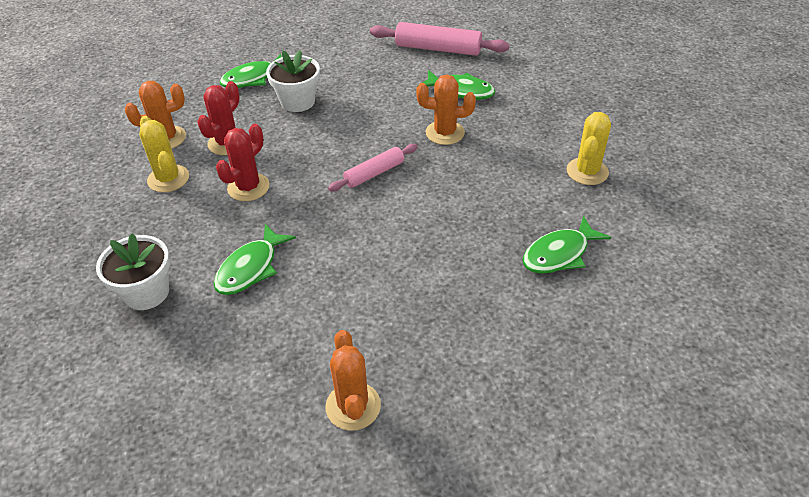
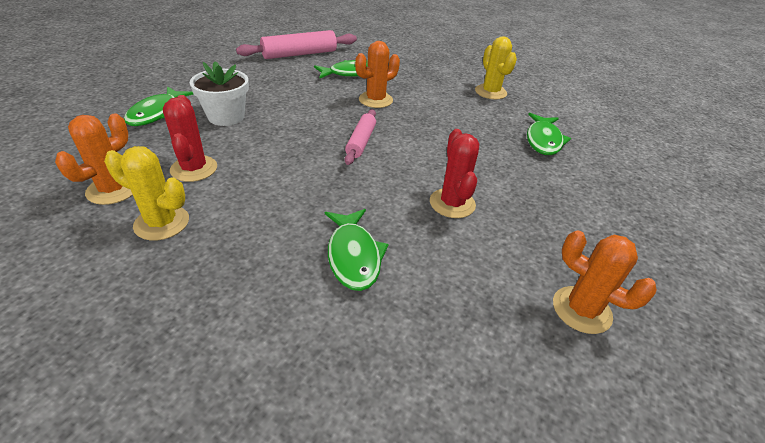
camera: 45 degrees left, 5 degrees down
white flower pot [96,233,170,310] -> none
red cactus [216,124,269,201] -> red cactus moved to [430,129,479,218]

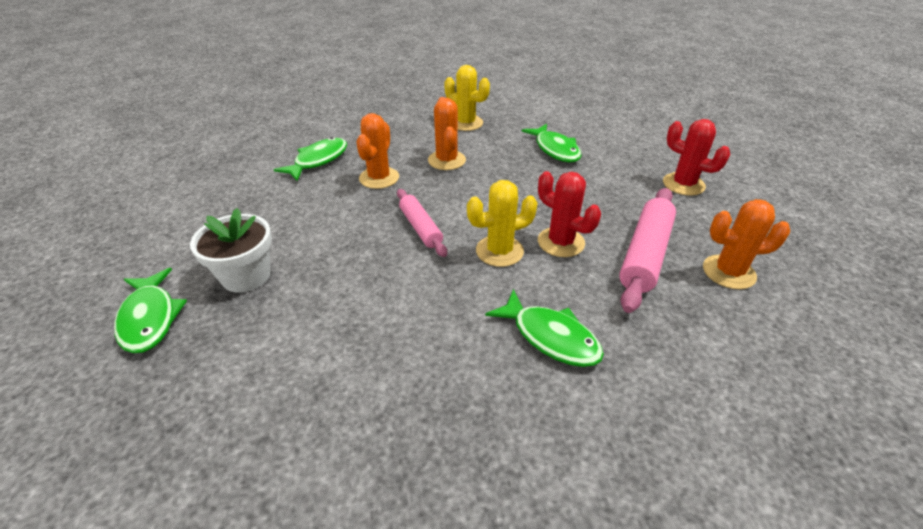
camera: 35 degrees left, 0 degrees up
orange cactus [55,114,133,205] -> orange cactus moved to [428,97,466,170]
yellow cactus [104,146,189,240] -> yellow cactus moved to [467,180,537,267]
red cactus [163,95,217,182] -> red cactus moved to [663,119,730,196]
pink rolling pin [236,30,357,59] -> pink rolling pin moved to [619,188,676,313]

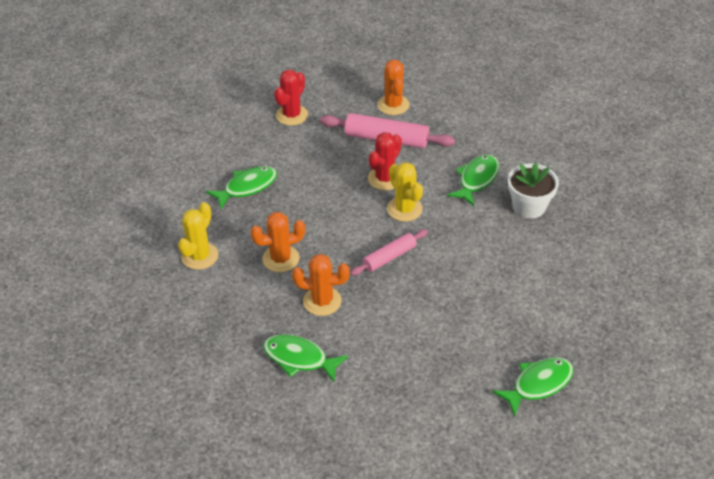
camera: 100 degrees left, 5 degrees up
white flower pot [190,208,272,293] -> white flower pot moved to [508,163,559,218]

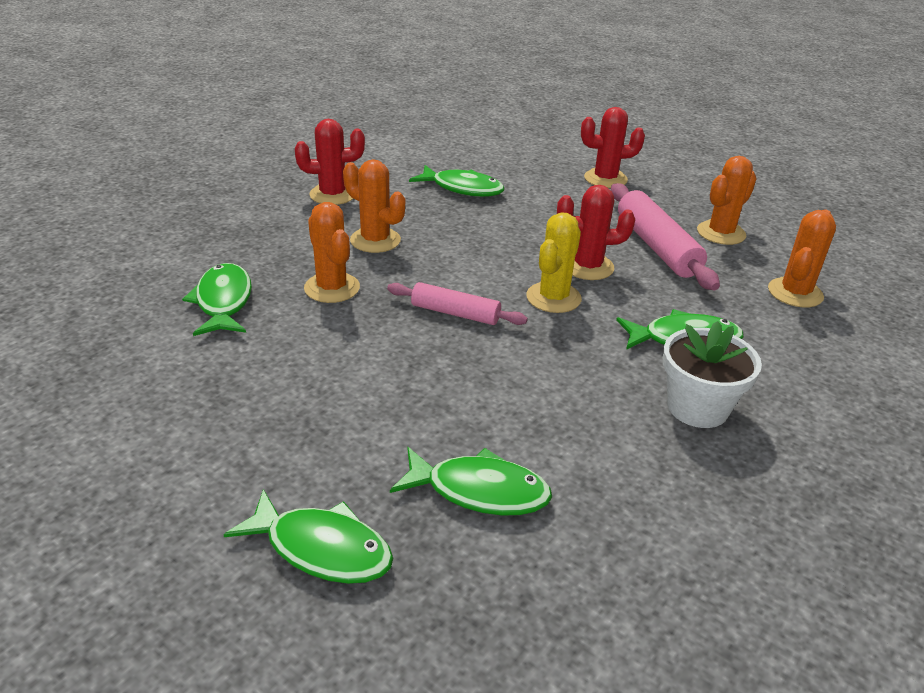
camera: 55 degrees right, 10 degrees down
yellow cactus [178,202,219,270] -> red cactus [295,119,365,205]
none -> green fish [390,447,552,515]
none -> orange cactus [768,209,836,308]

